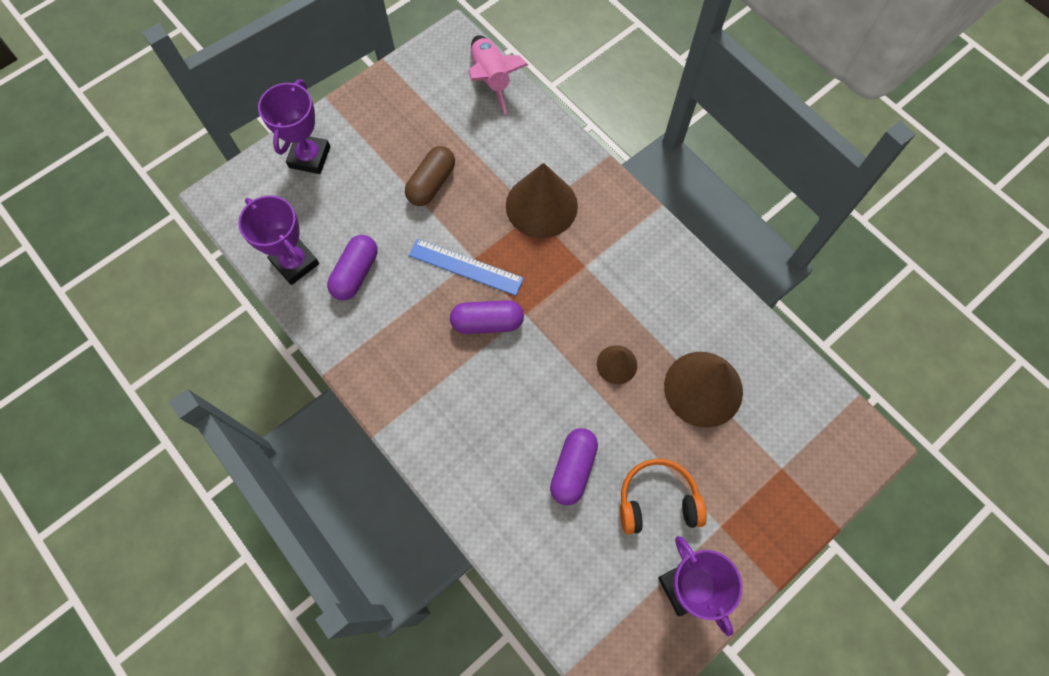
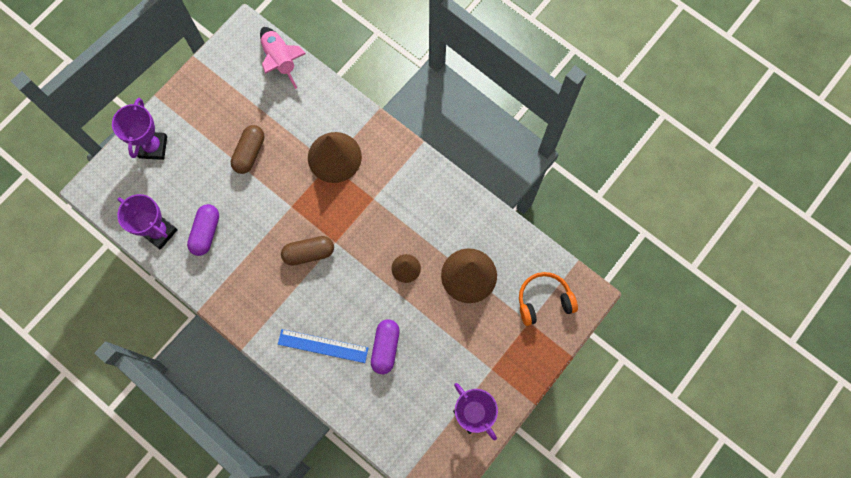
camera: 10 degrees left, 5 degrees up
blue ruler [409,239,524,296] -> blue ruler moved to [278,329,369,363]
purple capsule [450,300,524,334] -> brown capsule [281,236,334,266]
orange headphones [620,459,707,535] -> orange headphones moved to [519,272,578,326]

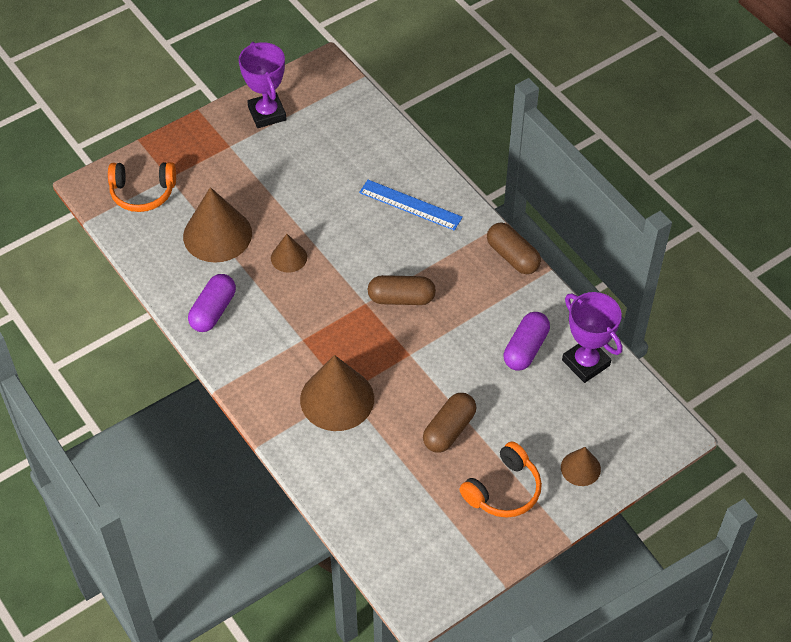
camera: 165 degrees left, 20 degrees down
purple trophy [112,98,167,160] -> brown cone [561,447,601,486]
pink rocket [260,27,306,89] -> none
purple capsule [371,319,400,374] -> purple capsule moved to [188,274,236,332]
none -> orange headphones [459,442,542,518]
none -> brown capsule [487,222,541,274]

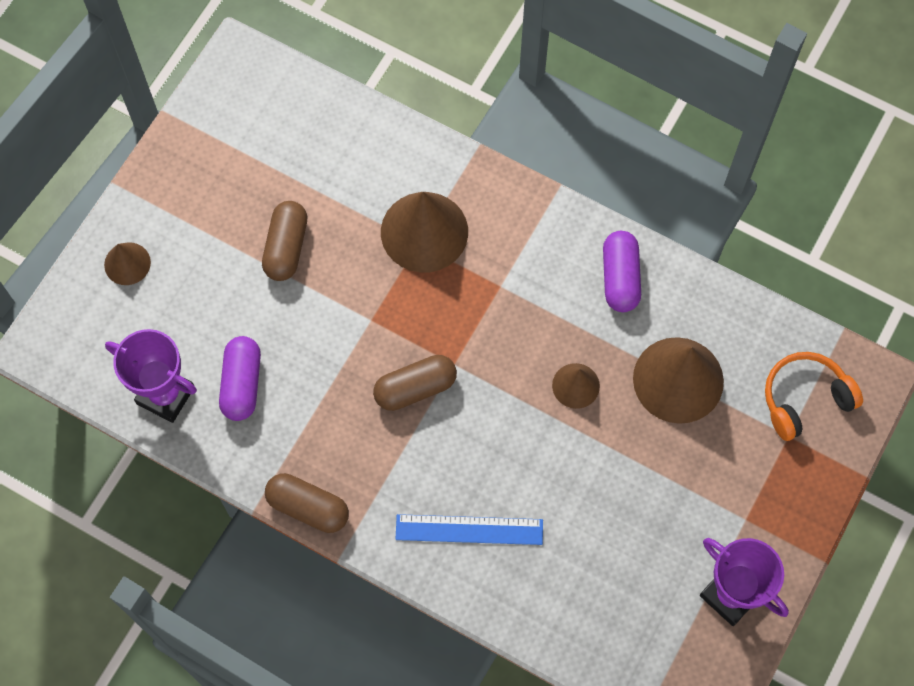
camera: 155 degrees right, 15 degrees up
orange headphones [459,442,542,518] -> none

